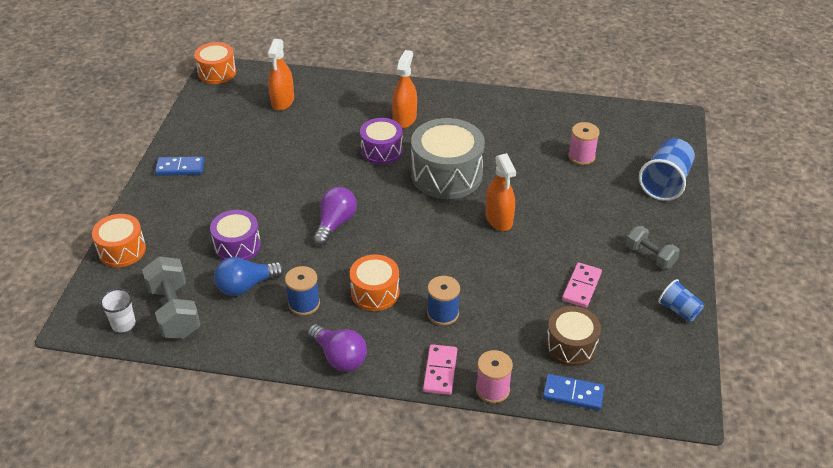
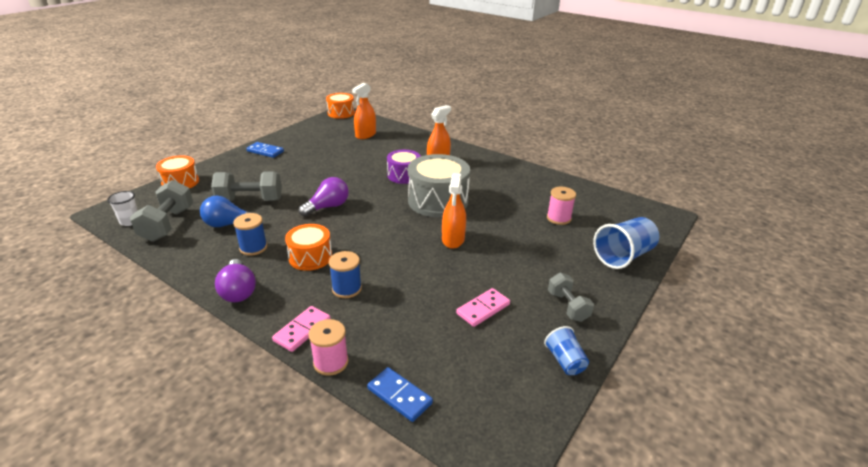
camera: 25 degrees right, 10 degrees down
purple drum [210,210,261,260] -> grey dumbbell [211,171,282,201]
brown drum [546,306,601,367] -> none

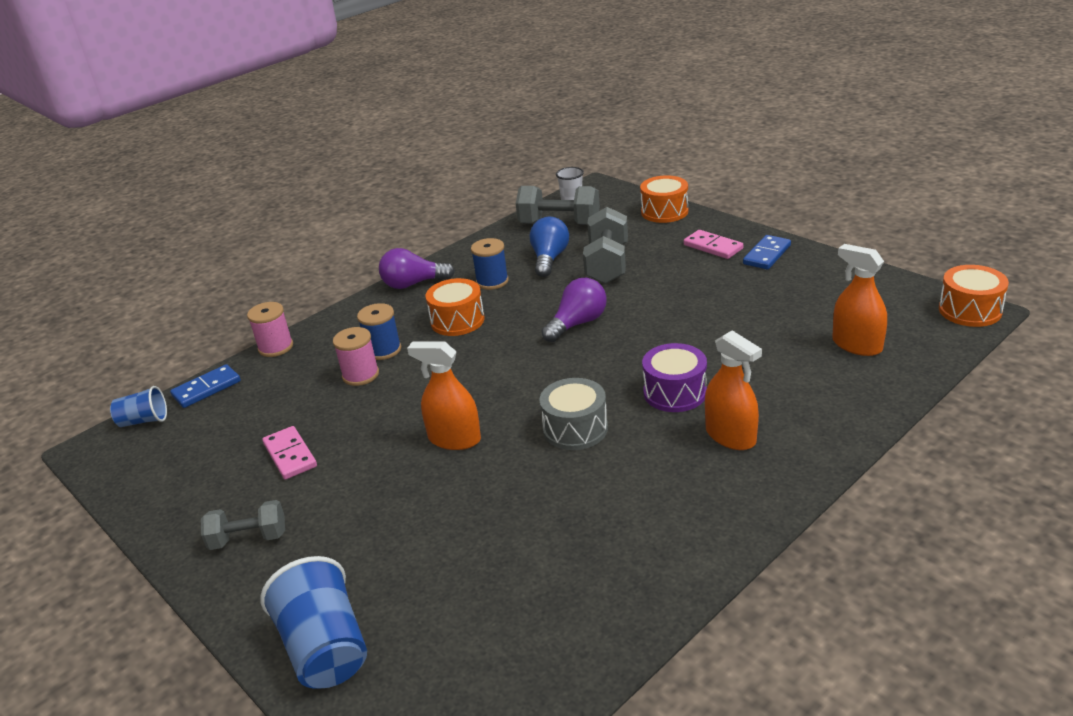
camera: 105 degrees right, 0 degrees up
pink domino [272,306,331,352] -> pink domino moved to [684,230,743,259]
purple light bulb [299,177,349,217] -> purple light bulb turned 105 degrees counterclockwise [541,278,607,342]
grey drum [408,154,470,217] -> grey drum [540,378,608,450], size x0.60
blue cup [544,326,589,375] -> blue cup moved to [110,386,167,427]
pink spool [547,187,576,225] -> pink spool moved to [333,327,379,386]

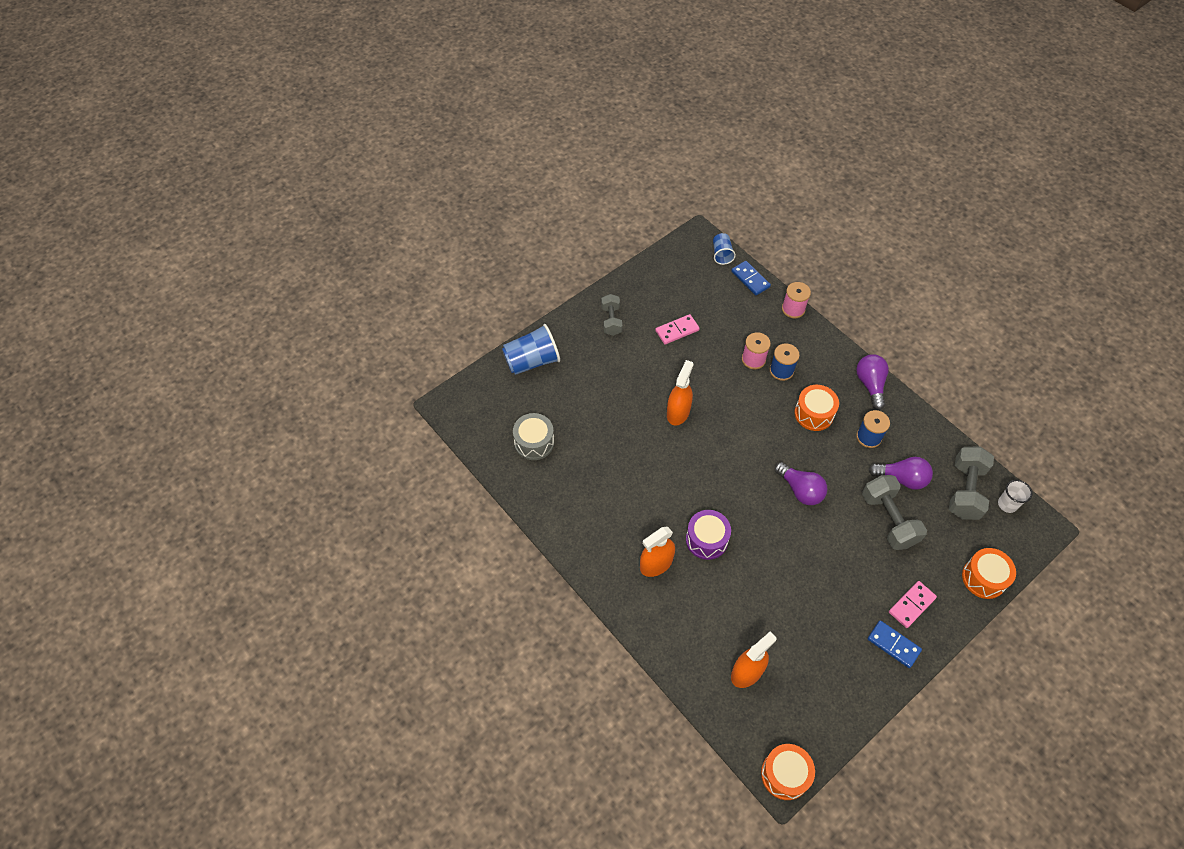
camera: 90 degrees right, 25 degrees up
blue light bulb [530,217,569,277] -> purple light bulb [868,457,933,490]
grey drum [540,378,608,450] -> grey drum moved to [513,413,554,460]
grey dumbbell [583,207,628,284] -> grey dumbbell turned 60 degrees clockwise [862,475,927,550]

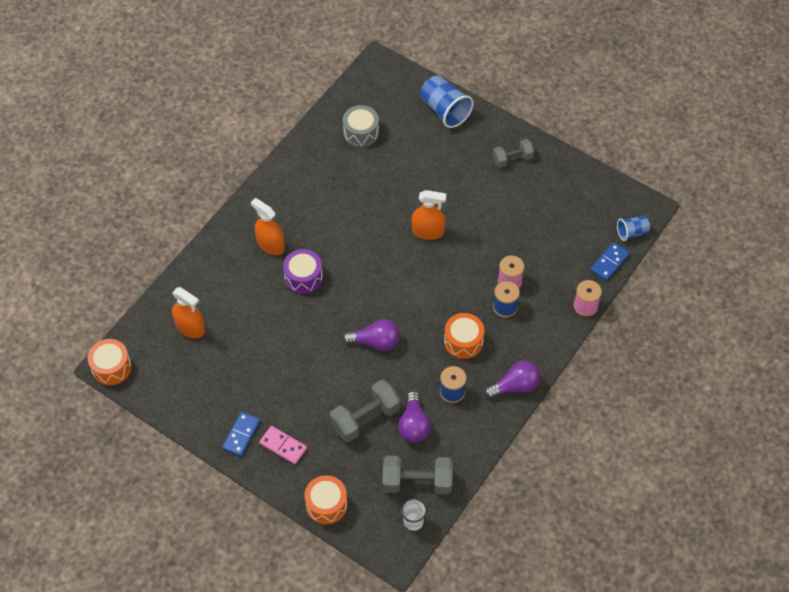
camera: 75 degrees right, 0 degrees up
pink domino [655,314,700,344] -> none
purple light bulb [774,462,827,505] -> purple light bulb turned 120 degrees counterclockwise [342,319,400,351]

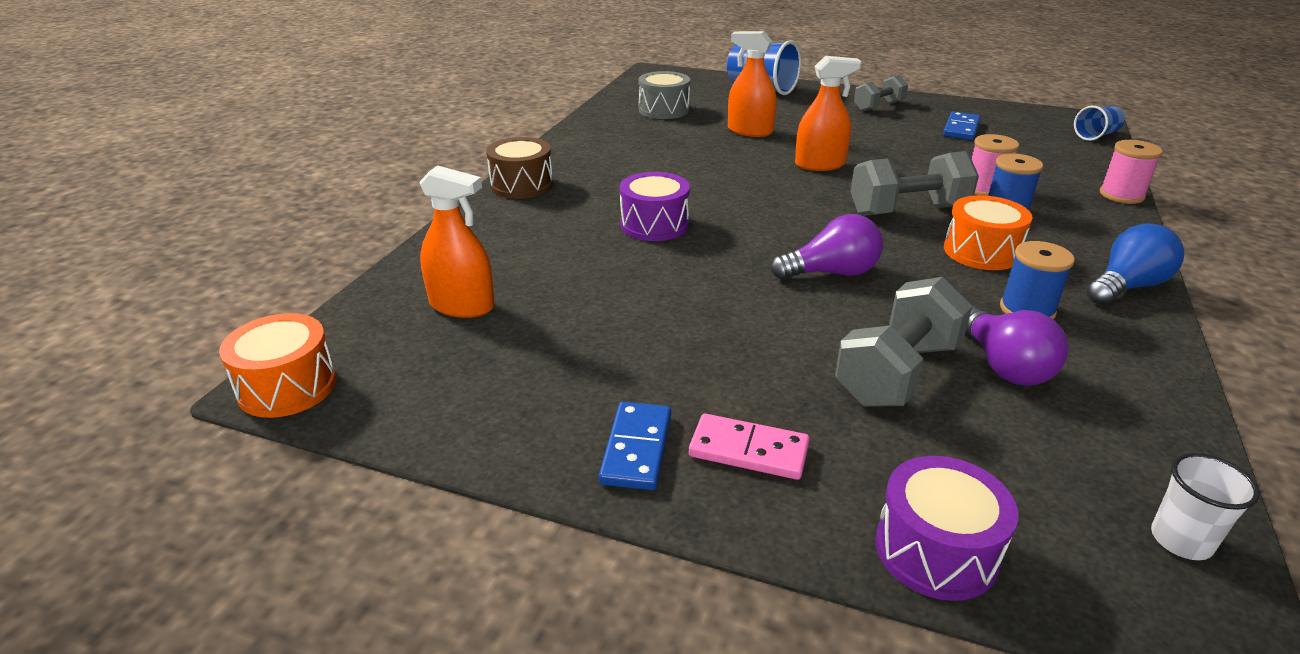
camera: 15 degrees left, 25 degrees down
orange spray bottle [251,198,285,255] -> orange spray bottle moved to [728,31,777,137]
orange drum [304,475,347,524] -> purple drum [875,456,1018,601]
grey dumbbell [383,456,453,495] -> grey dumbbell moved to [850,151,979,216]
purple light bulb [484,361,540,399] -> blue light bulb [1087,223,1184,305]
blue domino [590,242,630,281] -> blue domino moved to [943,111,980,140]
none -> brown drum [486,137,553,199]

